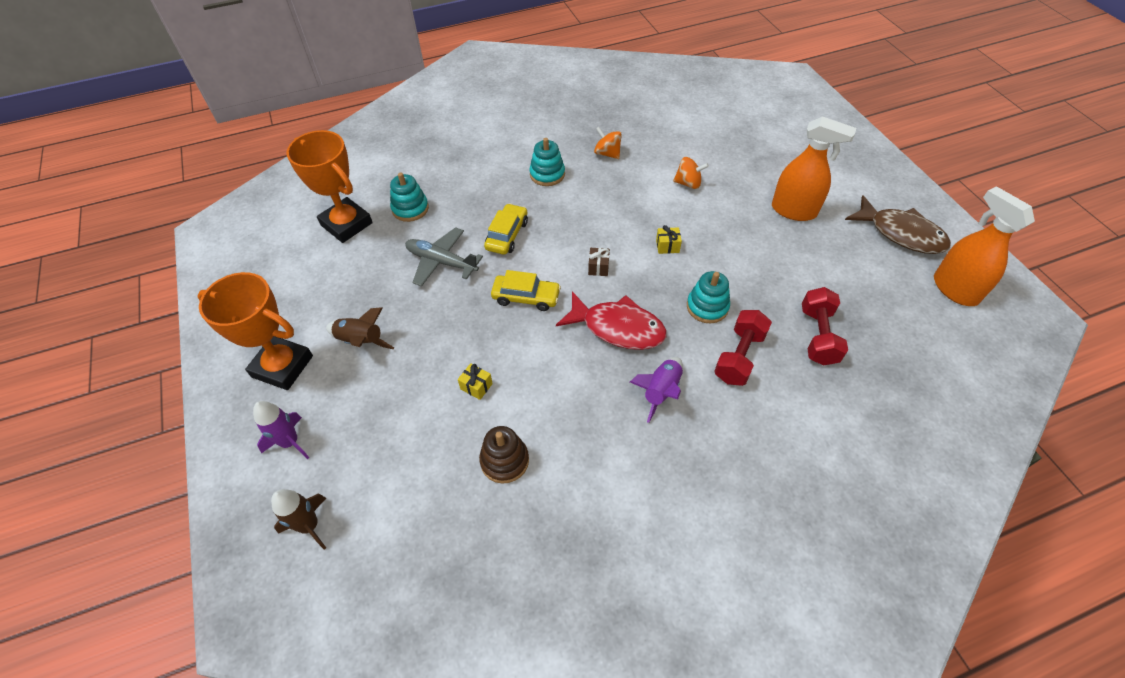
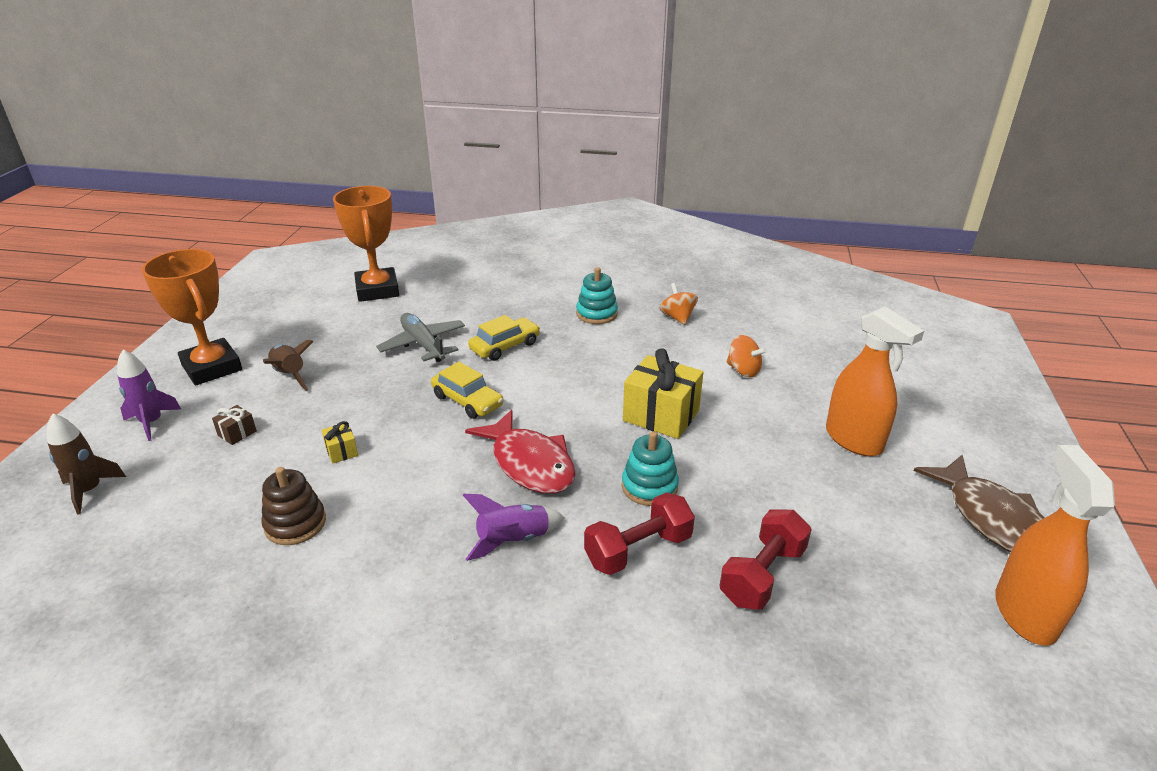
camera: 30 degrees right, 20 degrees down
turquoise stacking toy [390,173,429,222] -> none
brown gift [588,248,610,276] -> brown gift moved to [212,405,257,445]
yellow gift [656,225,682,254] -> yellow gift [623,348,703,439], size x2.22

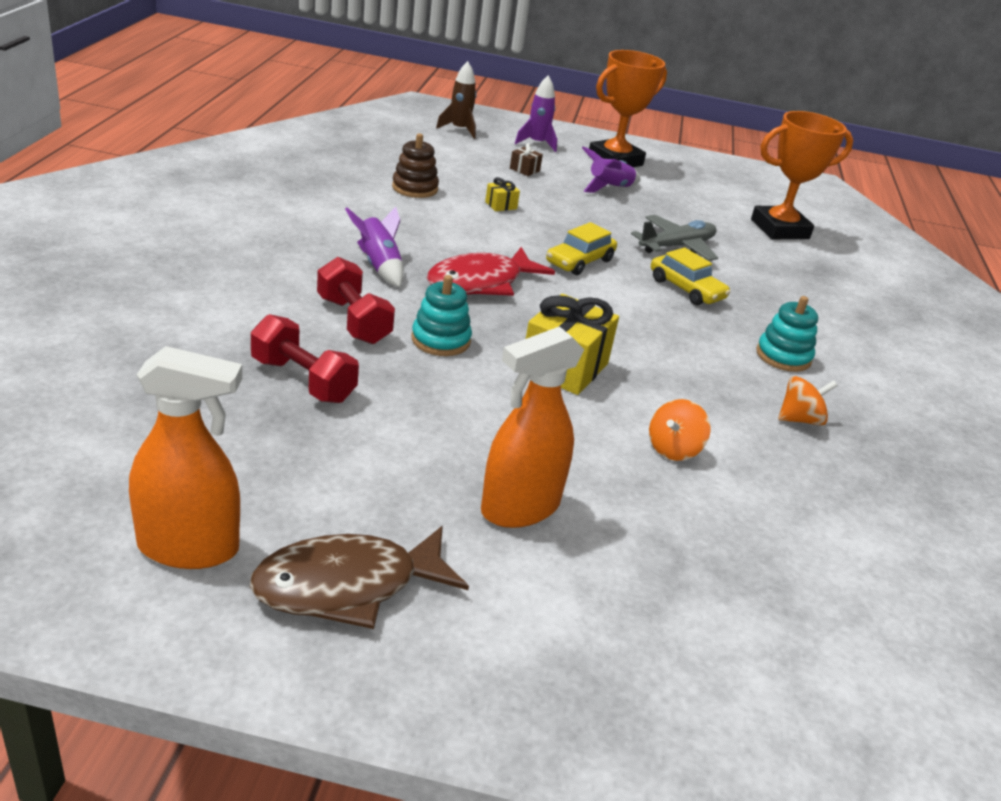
camera: 85 degrees right, 0 degrees up
brown rocket [263,340,314,391] -> purple rocket [582,146,640,193]

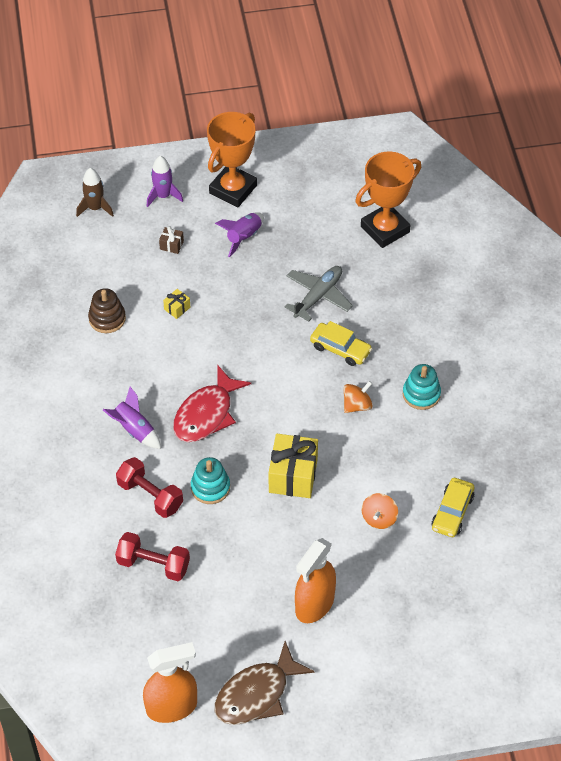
camera: 15 degrees left, 20 degrees up
yellow car [546,222,617,275] -> yellow car moved to [431,478,474,537]
orange spinning top [778,376,838,426] -> orange spinning top moved to [343,381,373,413]

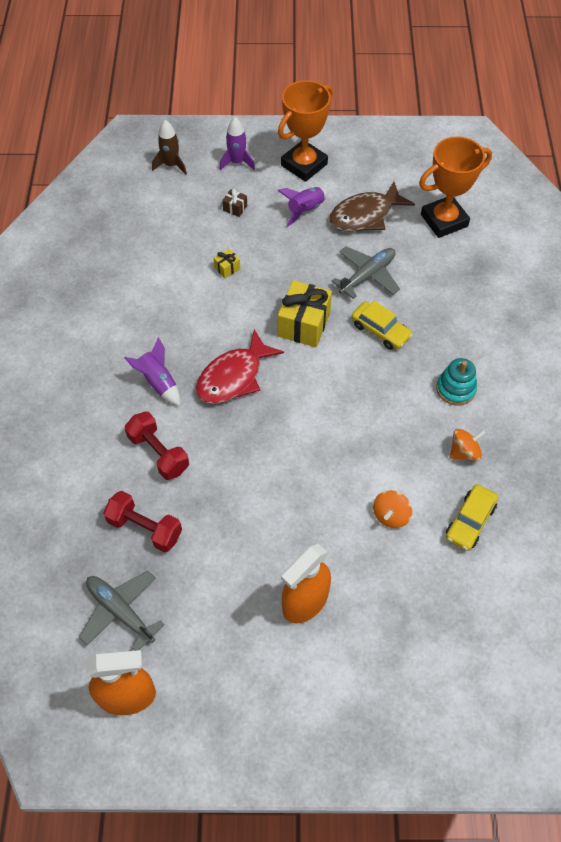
camera: 10 degrees right, 5 degrees up
brown stacking toy [88,288,126,333] -> none
turquoise stacking toy [191,457,230,504] -> none
brown fish [215,641,315,725] -> brown fish moved to [329,182,415,232]
yellow gift [269,434,318,498] -> yellow gift moved to [278,280,332,347]
orange spinning top [343,381,373,413] -> orange spinning top moved to [450,429,486,461]
none -> grey plane [79,571,164,651]

